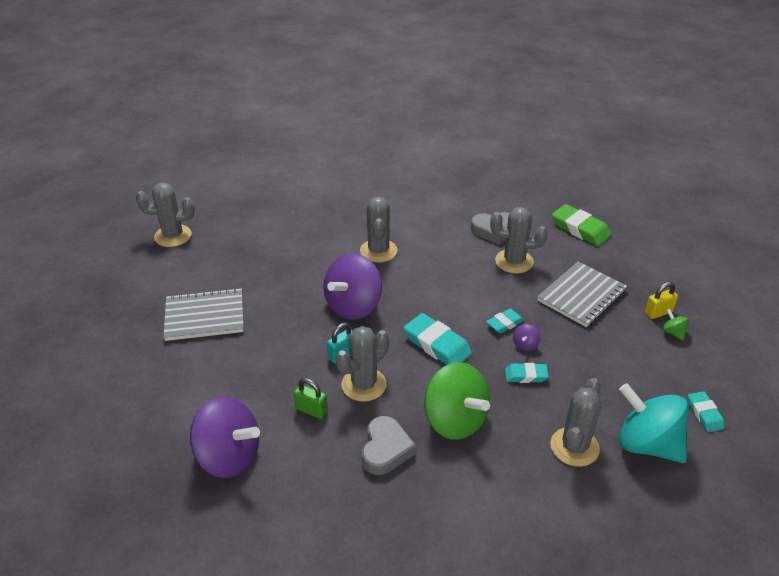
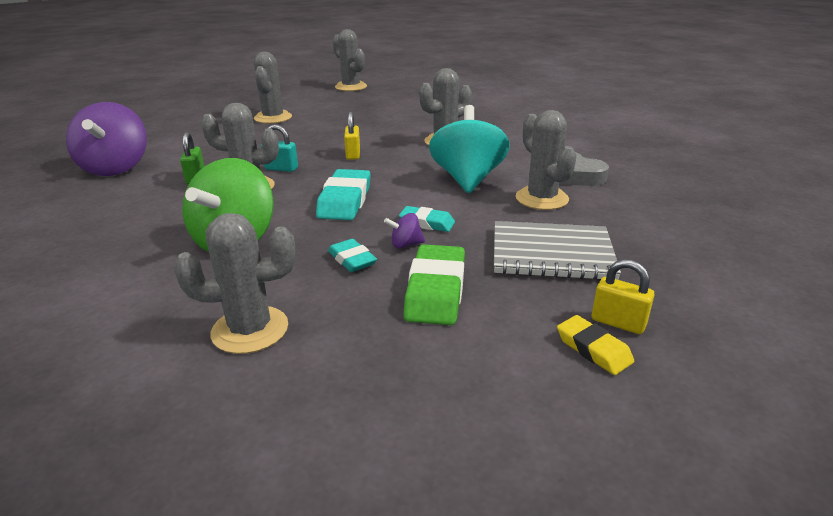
camera: 55 degrees right, 10 degrees down
grey notebook [163,288,244,341] -> grey cactus [254,52,292,124]
purple spinning top [323,253,382,320] -> yellow padlock [344,112,360,160]
grey heart [362,416,416,475] -> none
green eraser [552,204,611,246] -> green eraser moved to [403,244,465,325]
turquoise spinning top [619,383,689,463] -> turquoise spinning top moved to [429,105,510,193]
green spinning top [662,309,689,340] -> yellow eraser [557,315,634,375]
turquoise eraser [688,391,725,432] -> none

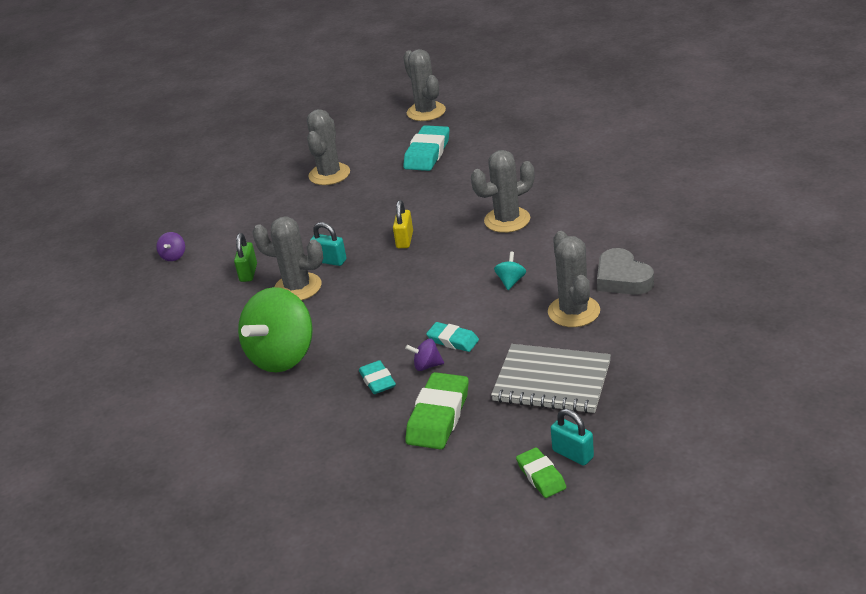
camera: 15 degrees right, 5 degrees up
purple spinning top [66,102,147,176] -> purple spinning top [156,232,185,261], size x0.40
grey cactus [174,213,295,354] -> none
turquoise eraser [316,169,371,220] -> turquoise eraser moved to [403,125,449,171]
turquoise spinning top [429,105,510,193] -> turquoise spinning top [494,251,526,290], size x0.40
yellow eraser [557,315,634,375] -> green eraser [516,447,566,498]
yellow padlock [592,259,654,334] -> turquoise padlock [551,409,594,466]

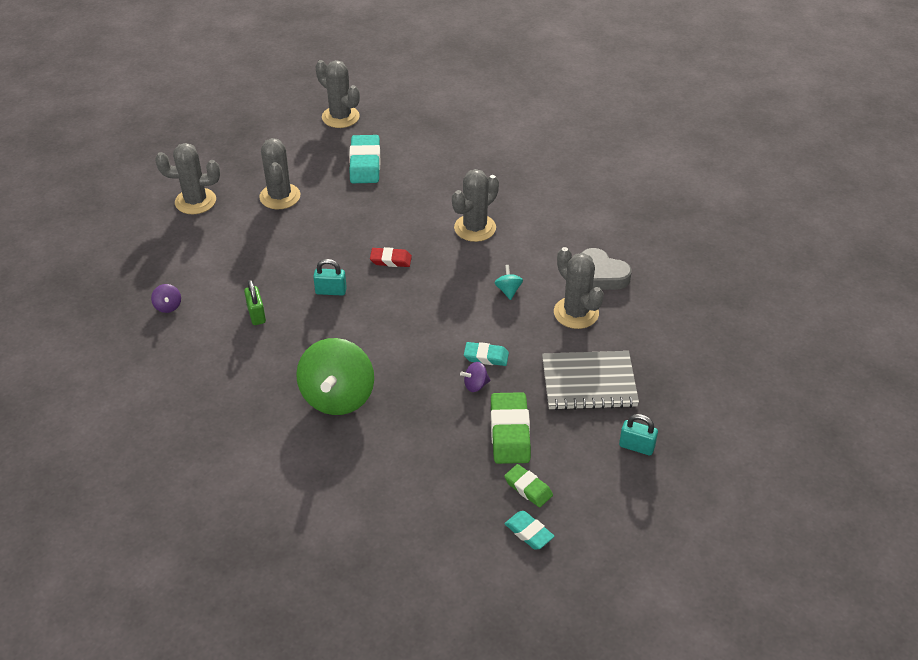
camera: 25 degrees left, 10 degrees up
grey cactus [252,217,323,300] -> grey cactus moved to [155,143,220,214]
turquoise eraser [359,360,396,394] -> turquoise eraser moved to [504,511,554,550]
yellow padlock [393,200,413,248] -> red eraser [370,247,412,267]
green eraser [516,447,566,498] -> green eraser moved to [504,464,553,507]

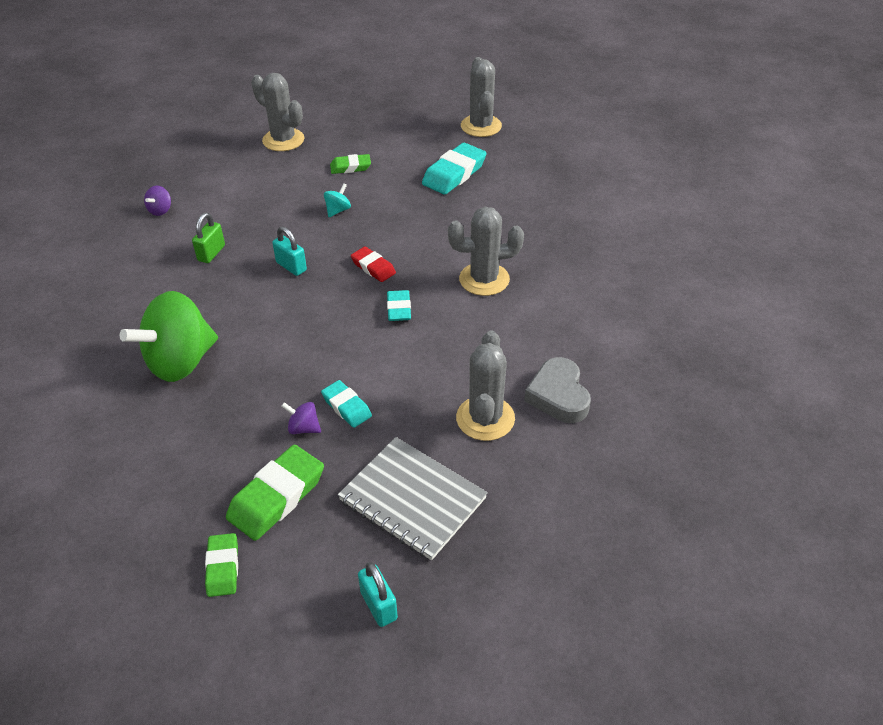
camera: 40 degrees right, 0 degrees up
grey cactus [259,138,300,209] -> green eraser [330,154,371,174]
turquoise spinning top [495,265,523,300] -> turquoise spinning top moved to [324,183,351,217]
turquoise eraser [504,511,554,550] -> turquoise eraser moved to [387,290,411,321]

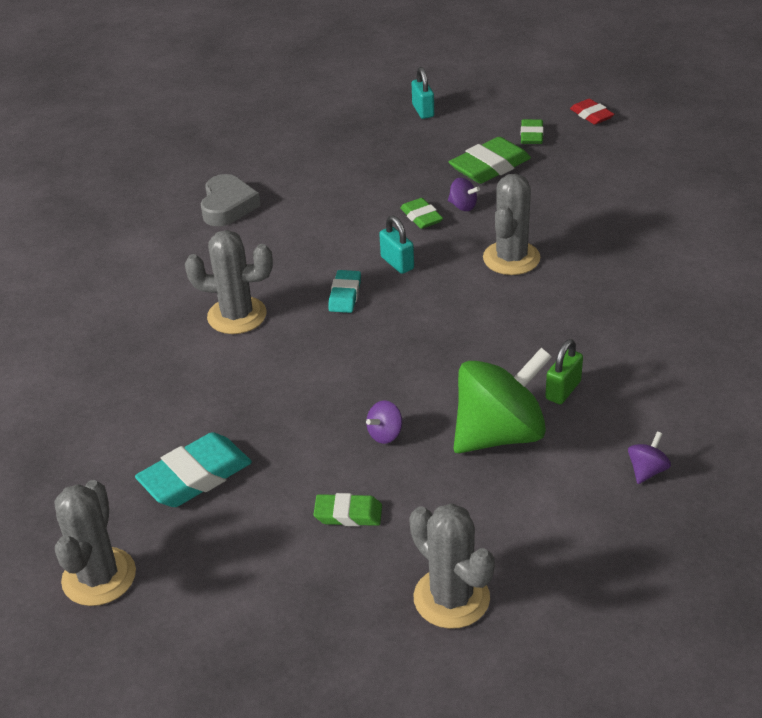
camera: 165 degrees left, 5 degrees down
green spinning top [120,291,218,382] -> green spinning top moved to [454,347,552,453]
turquoise padlock [272,226,307,276] -> turquoise padlock moved to [379,216,414,274]
turquoise eraser [321,380,372,428] -> green eraser [400,198,443,229]
turquoise spinning top [324,183,351,217] -> purple spinning top [366,400,402,444]
grey notebook [338,437,488,560] -> none
red eraser [351,247,396,282] -> red eraser moved to [570,99,614,125]
grey cactus [456,330,515,441] -> grey cactus moved to [483,174,540,275]

